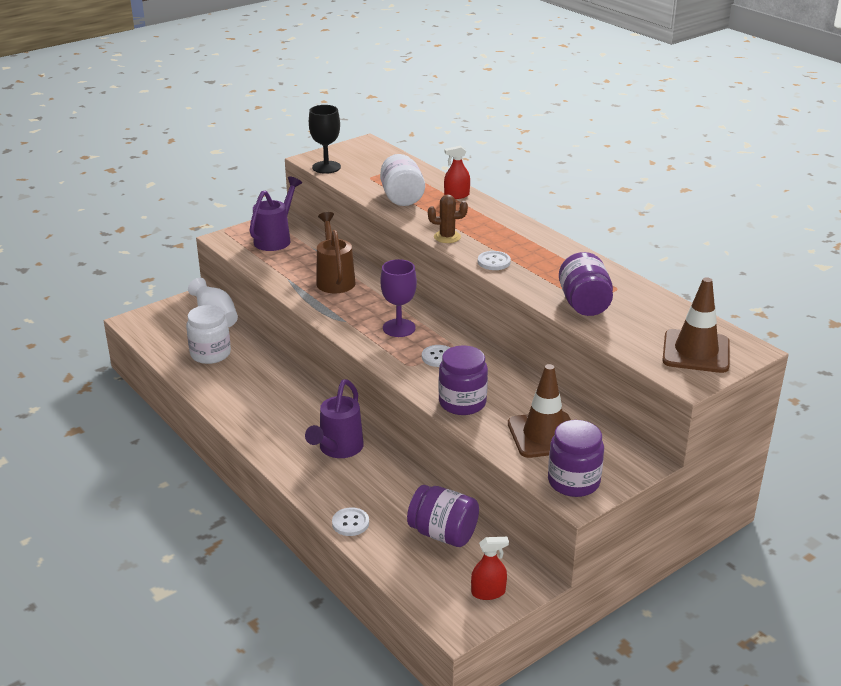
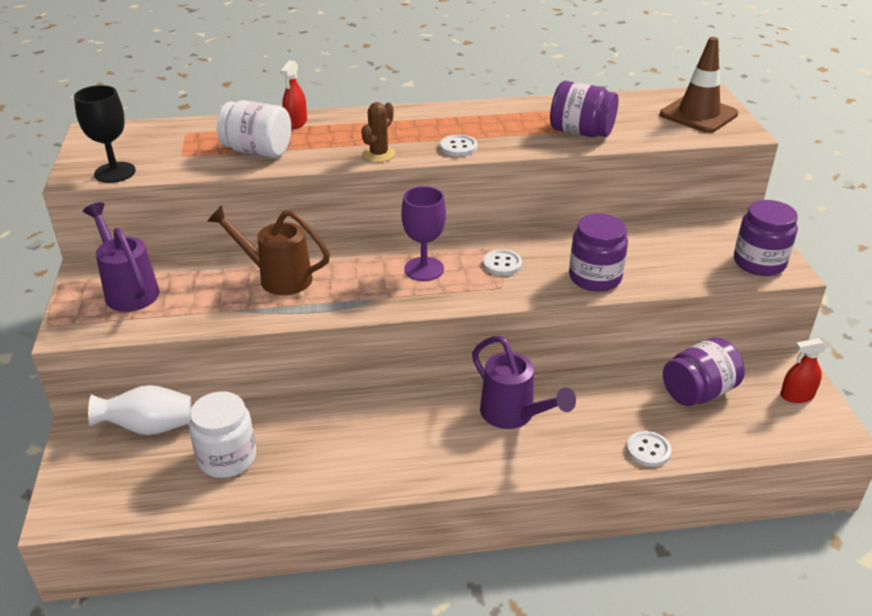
camera: 60 degrees left, 5 degrees up
red spray bottle [471,537,509,600] -> red spray bottle turned 120 degrees counterclockwise [780,338,827,403]
brown traffic cone [508,364,571,458] -> none

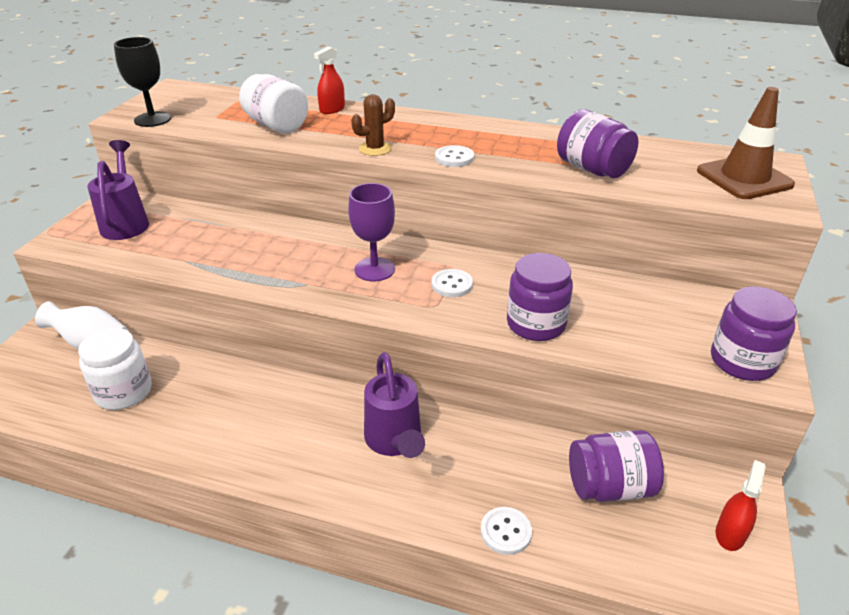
camera: 25 degrees right, 0 degrees up
brown watering can [207,205,330,295] -> none
red spray bottle [780,338,827,403] -> red spray bottle turned 105 degrees clockwise [716,460,766,551]

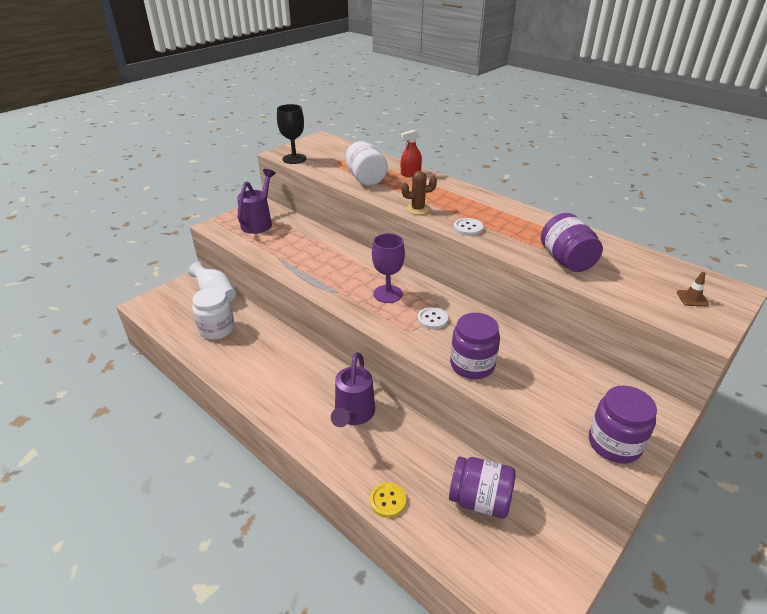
camera: 25 degrees right, 0 degrees up
white button [481,507,532,555] -> yellow button [370,482,406,518]
brown traffic cone [697,87,795,199] -> brown traffic cone [677,272,709,306], size x0.40
red spray bottle [716,460,766,551] -> none

